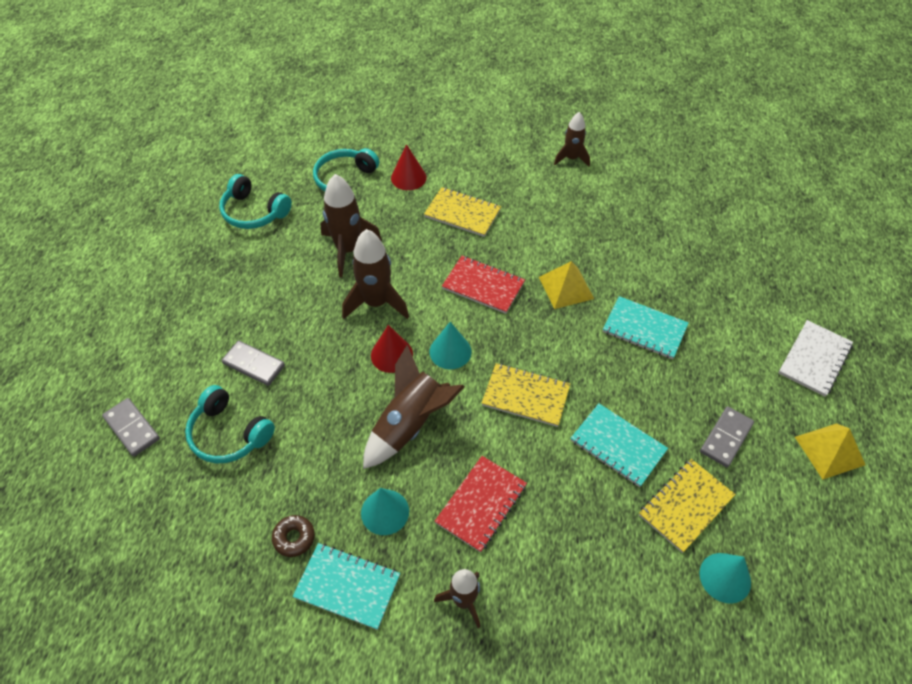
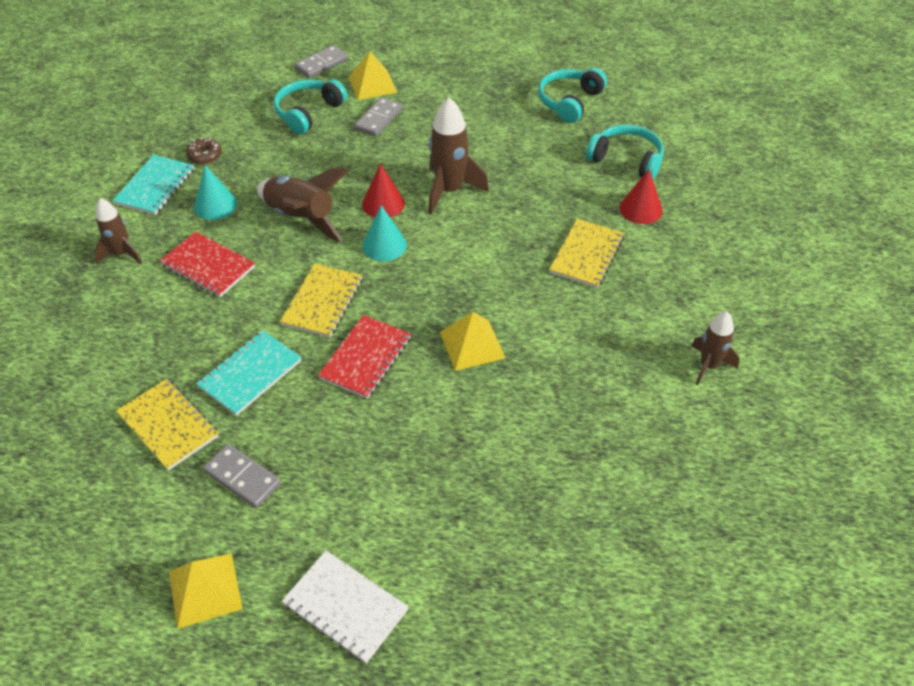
camera: 90 degrees right, 5 degrees down
brown rocket [320,174,382,277] -> none
red notebook [442,256,525,314] -> red notebook moved to [318,315,411,399]
turquoise notebook [603,296,689,359] -> none
turquoise cone [699,553,751,604] -> none
none -> yellow pyramid [349,51,397,100]

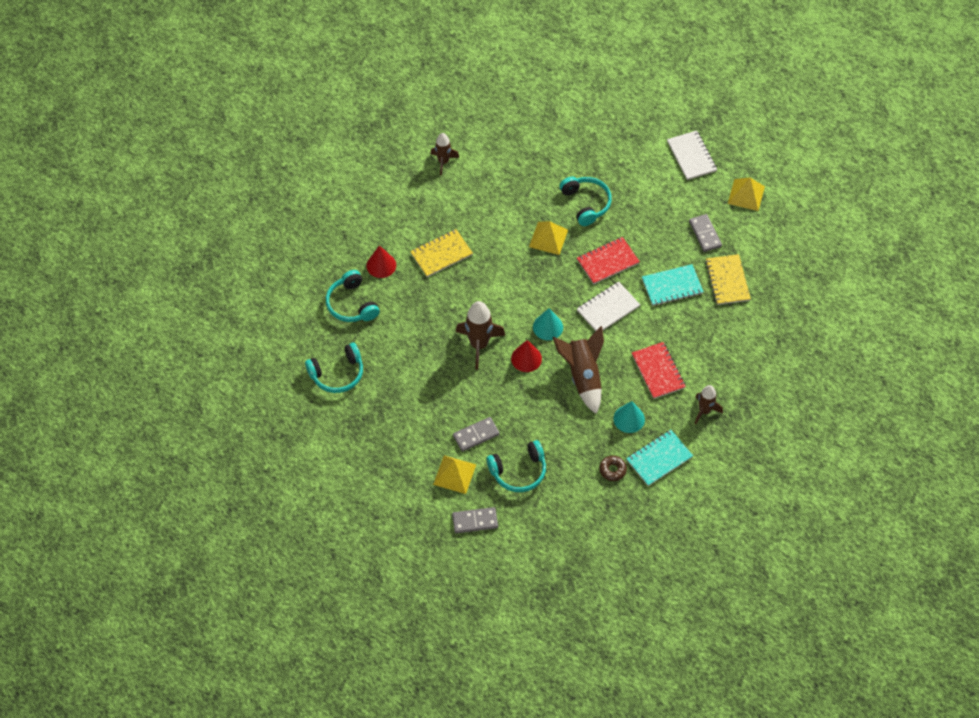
camera: 145 degrees left, 10 degrees up
yellow notebook [280,263,363,338] -> white notebook [577,282,640,331]
none -> turquoise headphones [559,177,612,226]

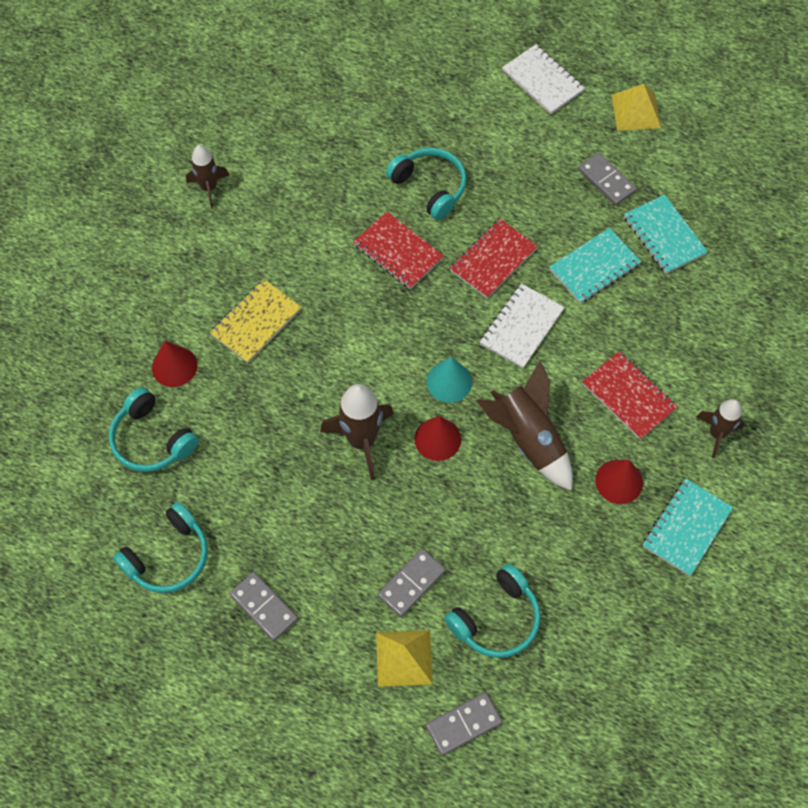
camera: 20 degrees left, 5 degrees up
yellow pyramid [529,221,568,255] -> red notebook [353,211,444,289]
brown donut [599,456,627,481] -> none
turquoise cone [613,401,645,433] -> red cone [595,460,643,504]
yellow notebook [705,254,751,305] -> turquoise notebook [624,194,708,274]
none -> grey domino [230,572,298,641]

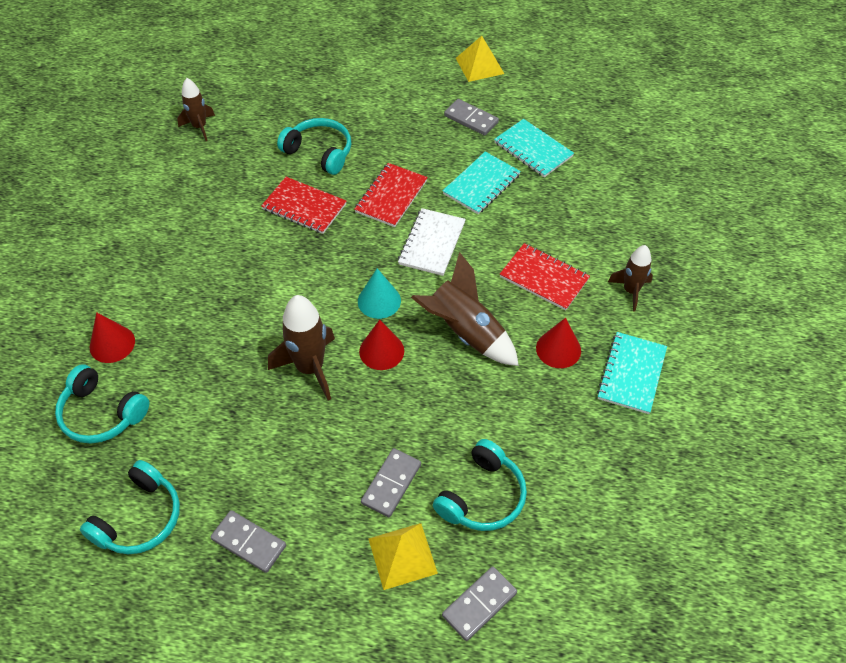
camera: 15 degrees left, 10 degrees down
brown rocket [186,145,229,209] -> brown rocket moved to [177,78,215,141]
yellow notebook [210,279,301,363] -> none
white notebook [502,44,585,114] -> none

